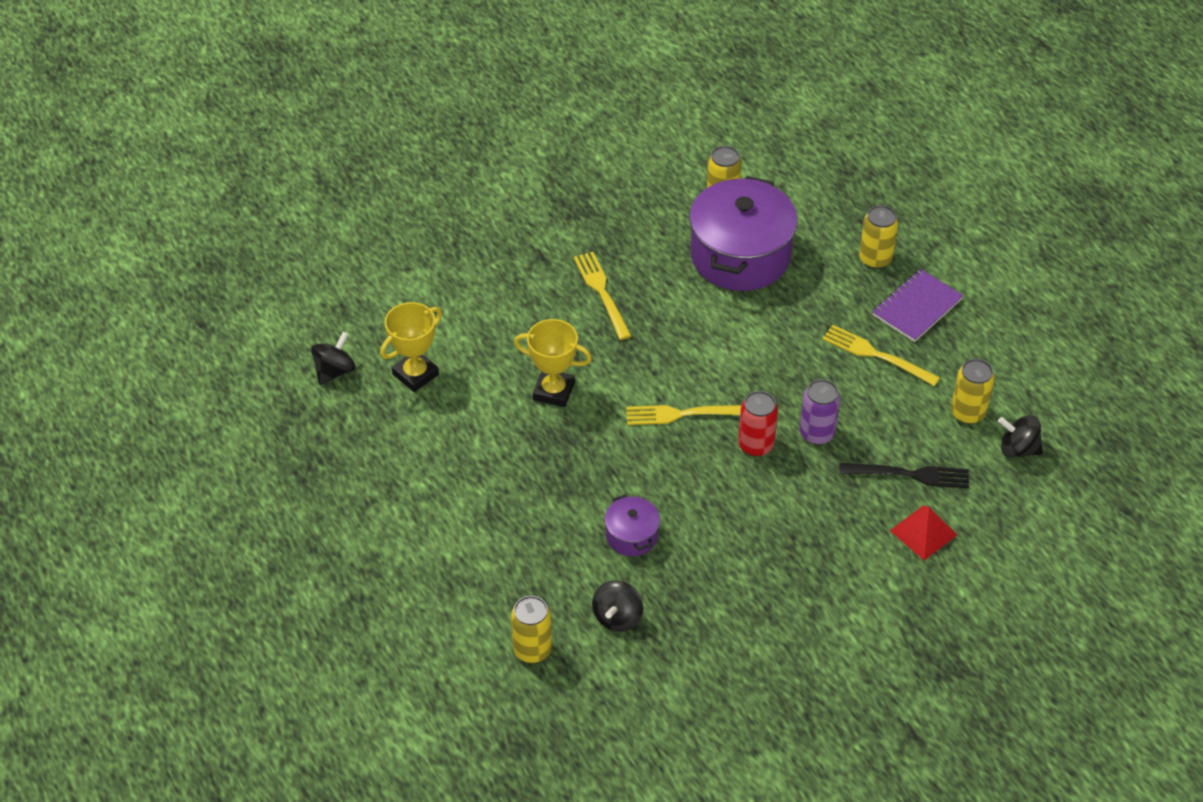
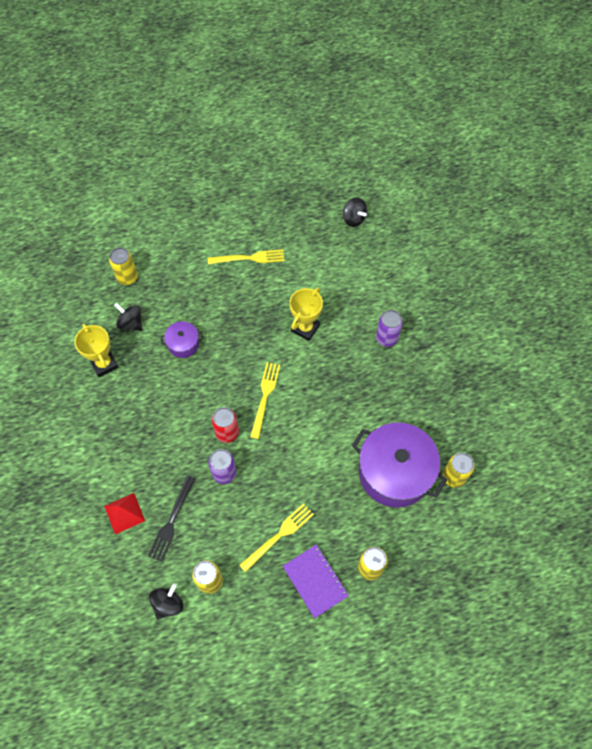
camera: 105 degrees right, 15 degrees up
yellow trophy [380,302,442,392] -> yellow trophy moved to [74,323,119,377]
yellow fork [574,252,631,340] -> yellow fork moved to [208,249,284,264]
none -> purple can [376,310,403,347]

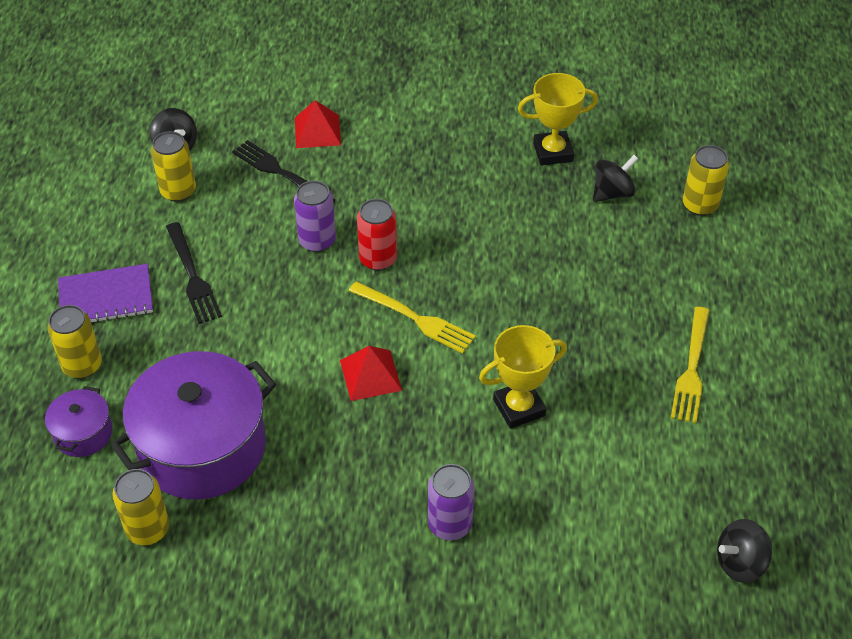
camera: 110 degrees right, 15 degrees down
purple pot [161,321,203,358] -> purple pot moved to [45,386,113,457]
yellow fork [239,503,314,572] -> black fork [166,222,222,324]
yellow trophy [290,287,323,341] -> yellow trophy turned 75 degrees counterclockwise [479,325,567,429]
none -> red pyramid [340,346,402,401]

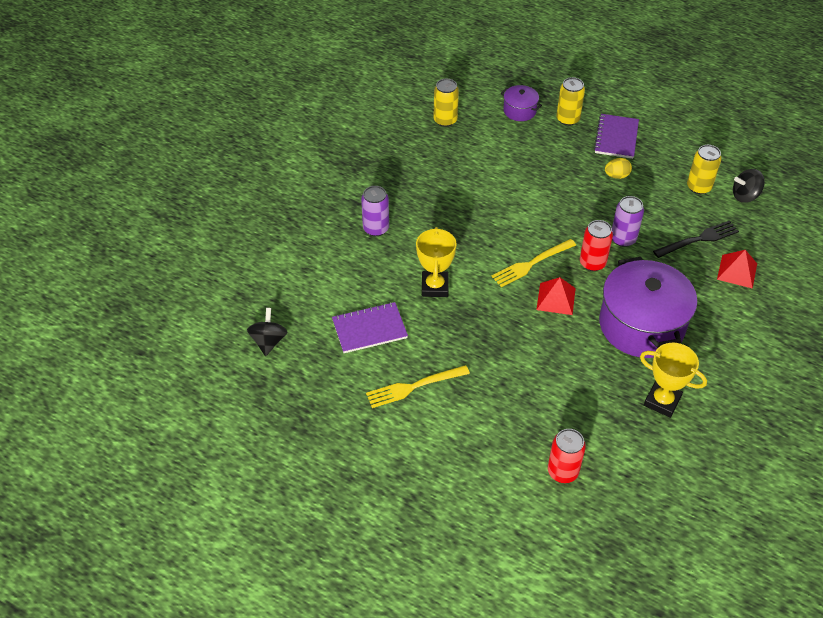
camera: 115 degrees right, 0 degrees up
purple pot [110,351,276,500] -> purple pot moved to [599,257,697,358]
black fork [166,222,222,324] -> yellow egg [605,158,632,179]
red pyramid [340,346,402,401] -> red pyramid moved to [536,277,576,315]
yellow trophy [518,73,598,165] -> yellow trophy turned 75 degrees counterclockwise [640,343,707,418]
black spinning top [593,155,638,202] -> none
yellow fork [671,307,710,423] -> yellow fork turned 60 degrees counterclockwise [366,365,470,408]
yellow can [683,145,729,216] -> red can [548,429,586,483]
none -> purple notebook [332,302,408,353]

